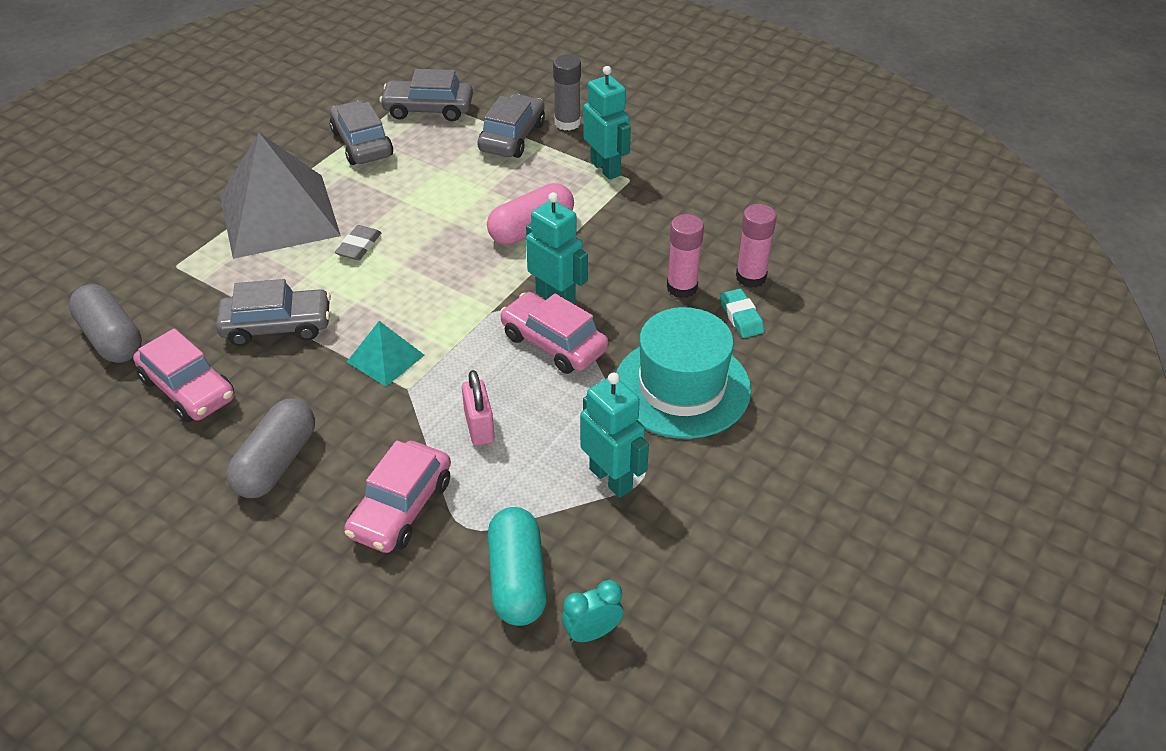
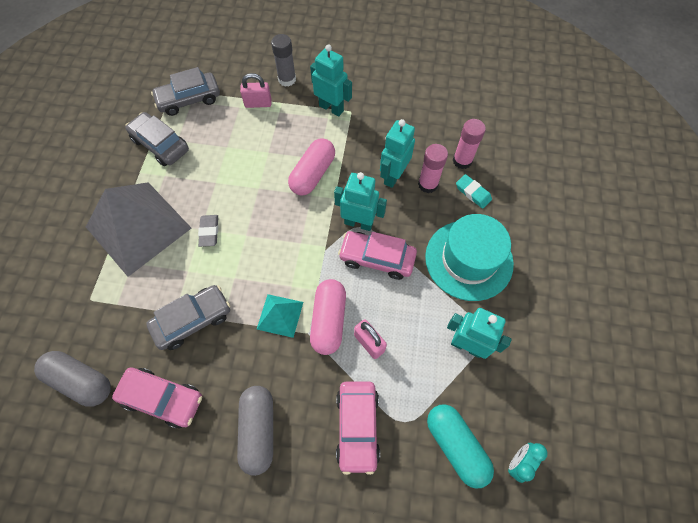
camera: 25 degrees left, 20 degrees up
grey car [477,94,545,158] -> pink padlock [240,73,272,108]
none -> pink capsule [310,279,346,355]
none -> turquoise robot [380,119,415,188]

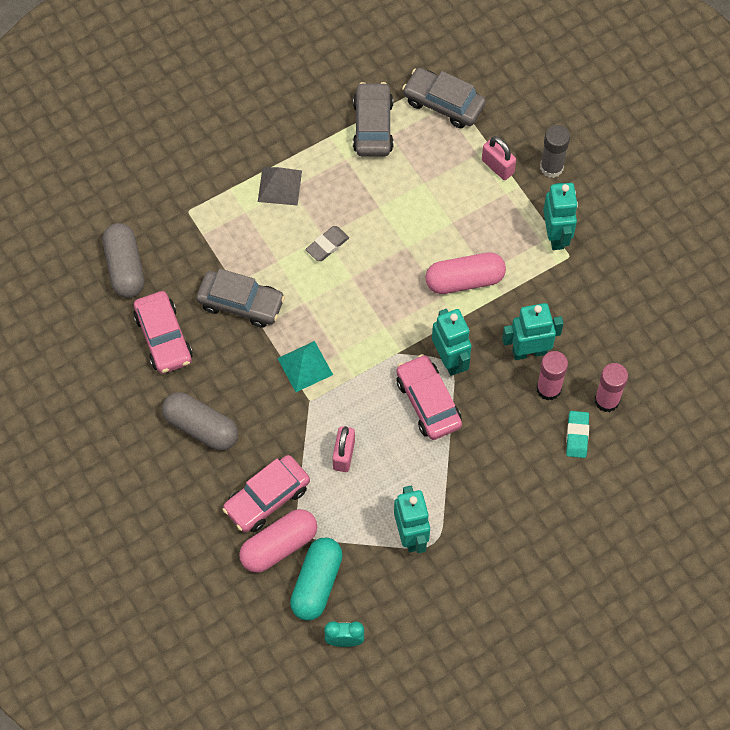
camera: 50 degrees right, 0 degrees up
grey pyramid [86,182,191,277] -> grey pyramid [258,167,302,206], size x0.46
grey capsule [237,386,273,476] -> grey capsule turned 75 degrees clockwise [162,392,238,451]
pink capsule [310,279,346,355] -> pink capsule moved to [239,509,317,573]
turquoise hat [425,214,514,301] -> none

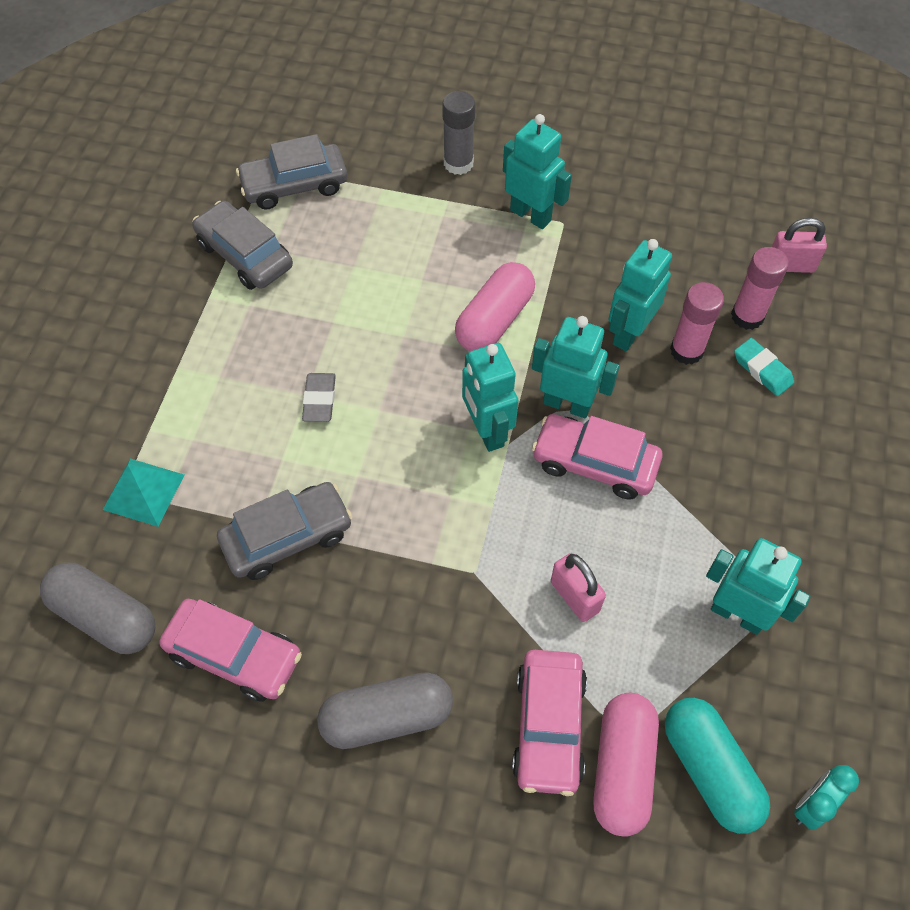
camera: 45 degrees left, 5 degrees down
grey pyramid [258,167,302,206] -> none
turquoise pyramid [277,341,333,392] -> turquoise pyramid moved to [103,459,184,527]
pink padlock [482,136,516,180] -> pink padlock moved to [772,218,827,273]
none -> turquoise robot [462,343,518,452]

